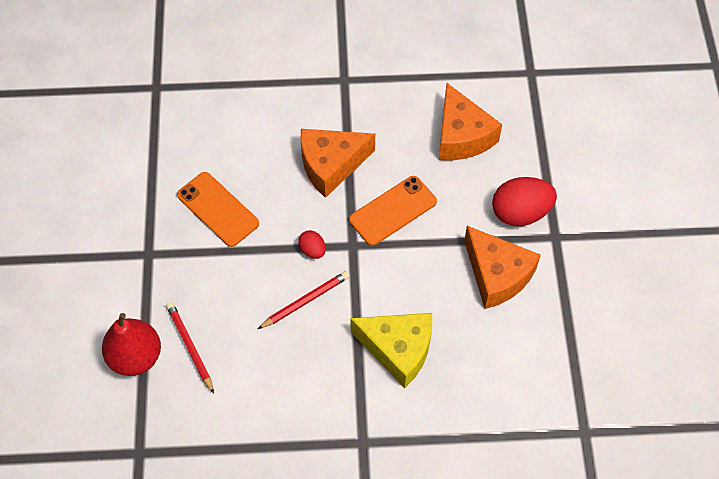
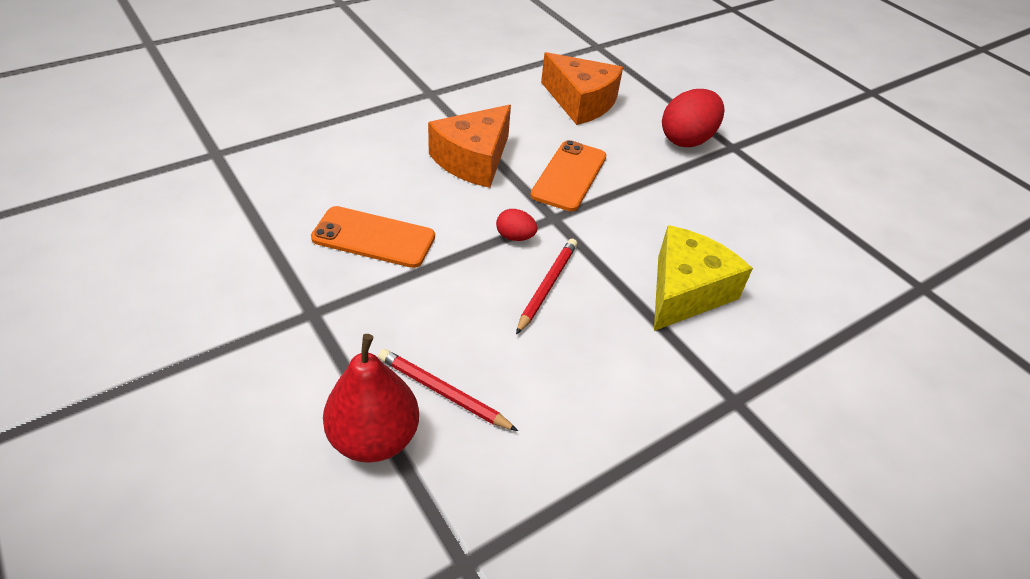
camera: 35 degrees left, 15 degrees down
yellow cheese [350,313,432,389] -> yellow cheese turned 45 degrees counterclockwise [654,225,753,331]
orange cheese [464,226,541,309] -> none

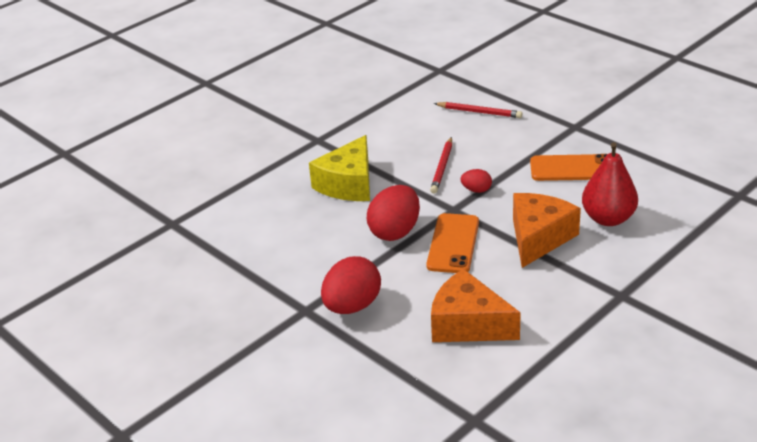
camera: 175 degrees right, 10 degrees down
red pear [323,334,419,463] -> red pear moved to [582,142,638,226]
none -> red egg [367,185,420,241]

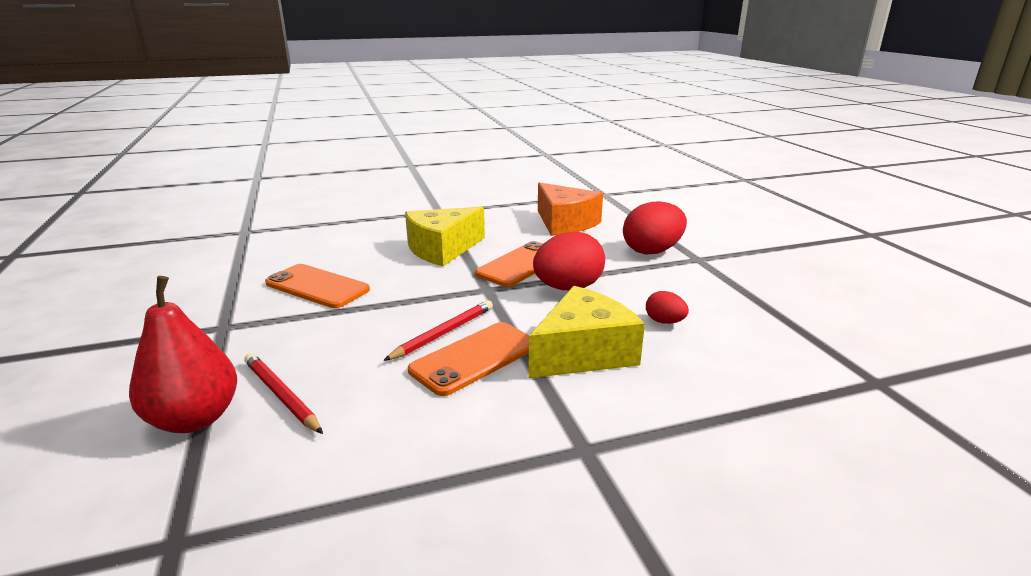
camera: 155 degrees left, 10 degrees down
red egg [461,169,492,193] -> red egg moved to [646,291,689,324]
orange cheese [513,193,581,268] -> yellow cheese [405,207,485,266]
red pear [582,142,638,226] -> red pear moved to [129,276,237,433]
none -> orange phone [408,322,529,396]

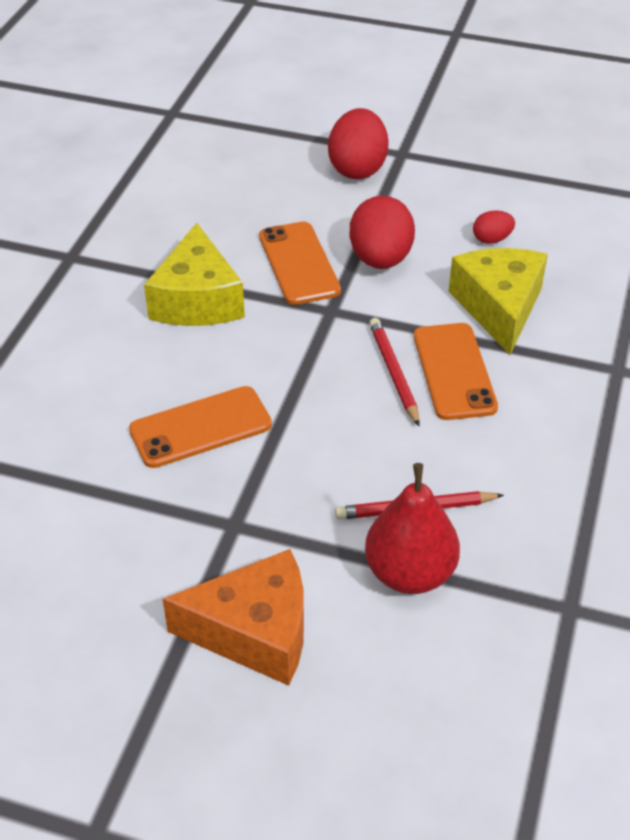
camera: 55 degrees left, 20 degrees up
orange cheese [538,182,603,236] -> orange cheese moved to [163,549,304,686]

